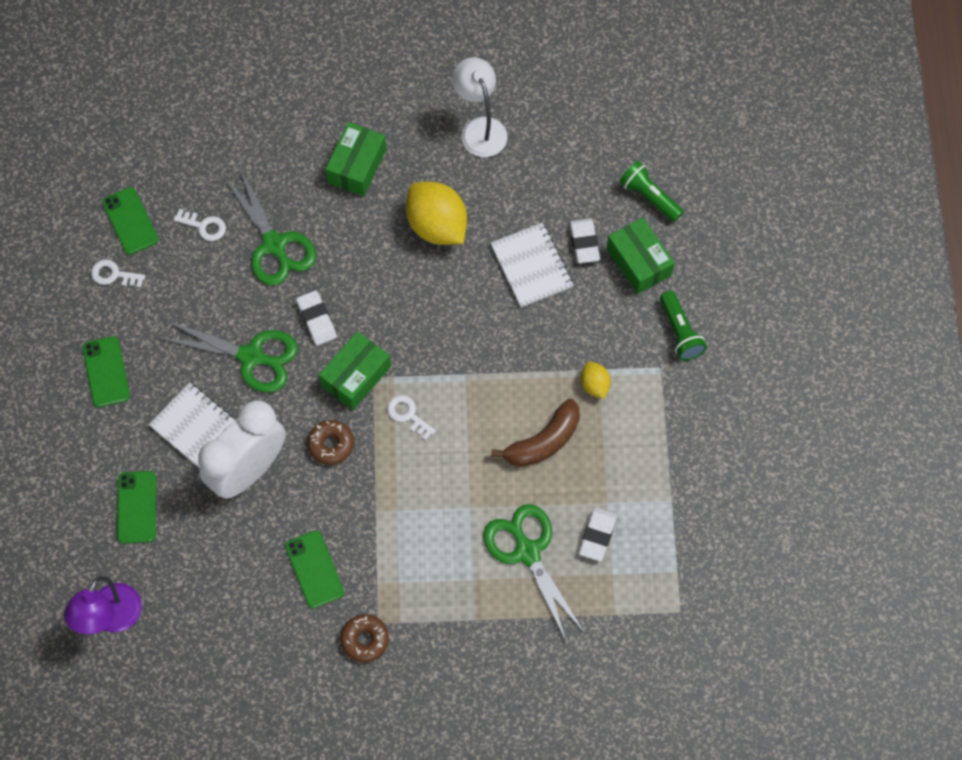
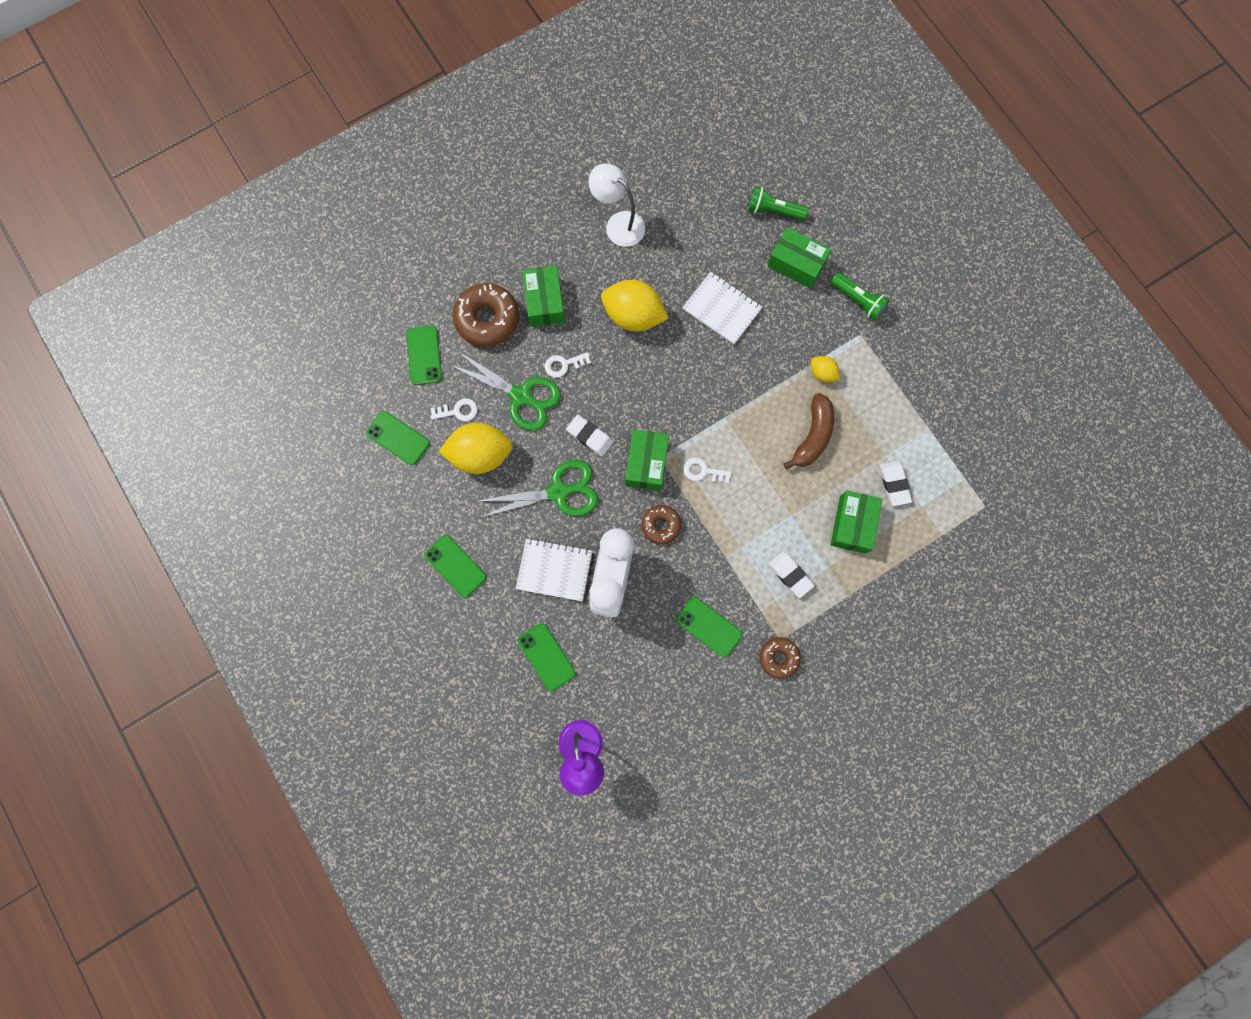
camera: 30 degrees left, 10 degrees up
white key [91,259,145,288] -> white key moved to [545,352,591,378]
green scissors [483,504,584,641] -> green box [831,490,883,554]
white eraser [569,218,600,263] -> white eraser moved to [768,552,814,598]
none -> green phone [406,326,442,385]
none -> yellow lemon [438,423,513,474]
none -> brown donut [453,283,519,347]

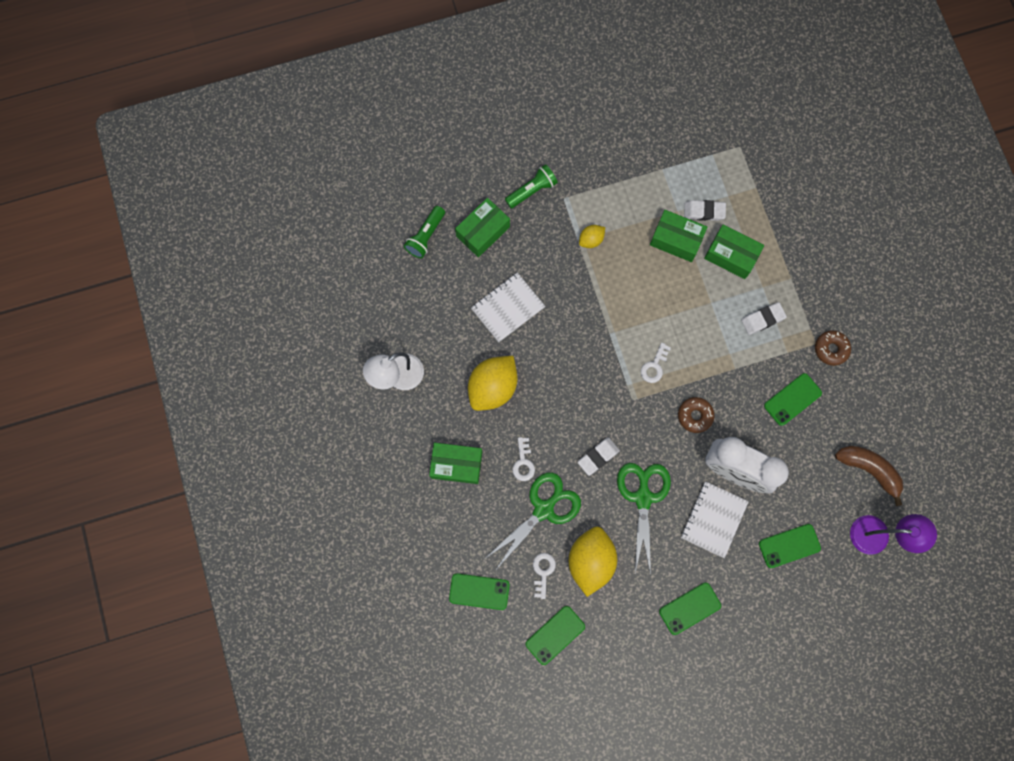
camera: 75 degrees left, 0 degrees up
brown donut [453,283,519,347] -> none
green box [625,429,669,491] -> green box moved to [650,210,707,262]
brown banana [783,393,834,470] -> brown banana moved to [835,446,903,506]

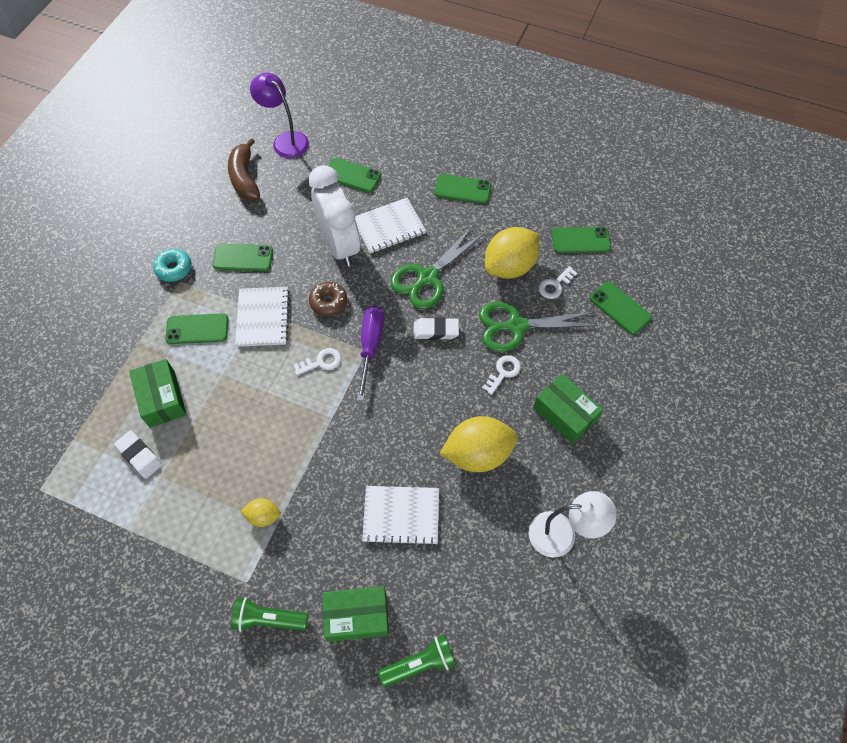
camera: 140 degrees left, 15 degrees down
green box [650,210,707,262] -> none
white eraser [741,302,787,335] -> green phone [165,313,229,344]
brown donut [815,330,851,366] -> turquoise donut [153,249,192,282]
none -> white notebook [235,287,290,347]
none -> purple screwdriver [357,306,384,401]

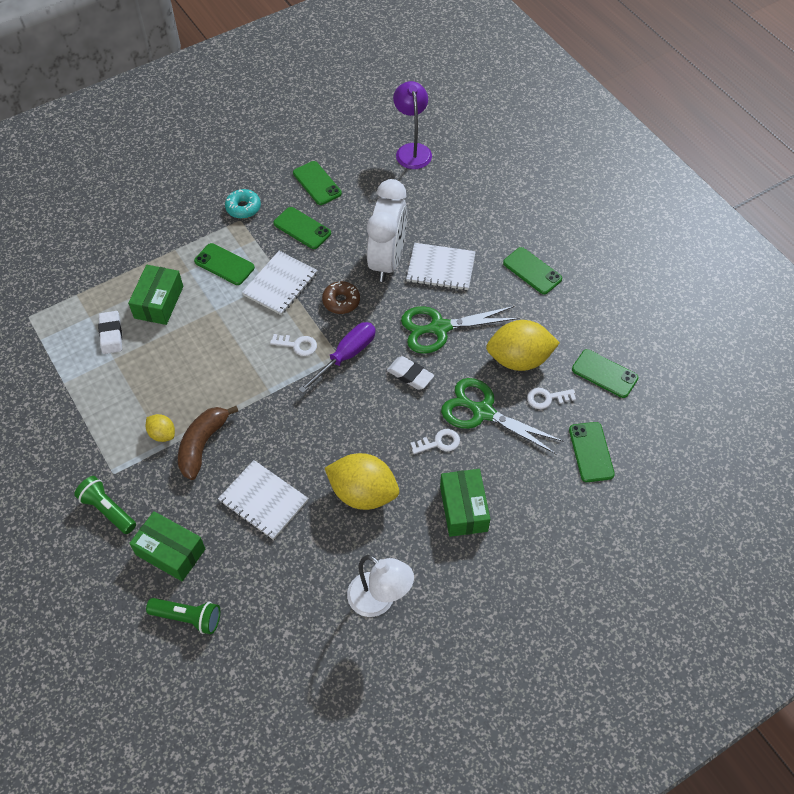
camera: 35 degrees right, 5 degrees down
brown banana [228,138,260,200] -> brown banana moved to [178,406,238,480]
green phone [328,158,381,193] -> green phone moved to [293,161,342,205]

